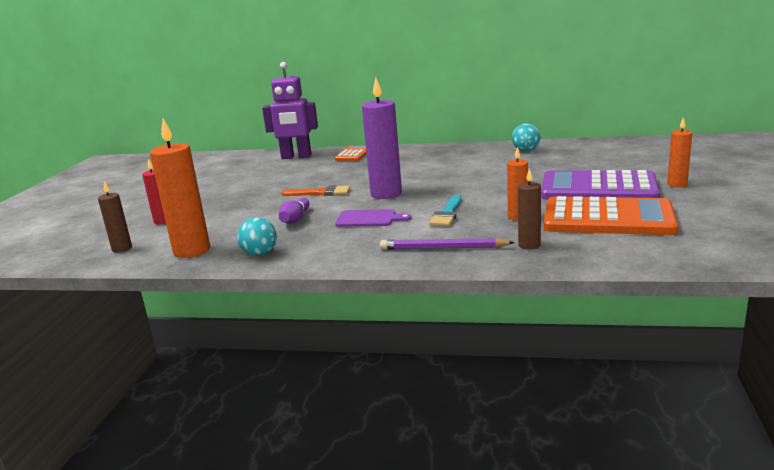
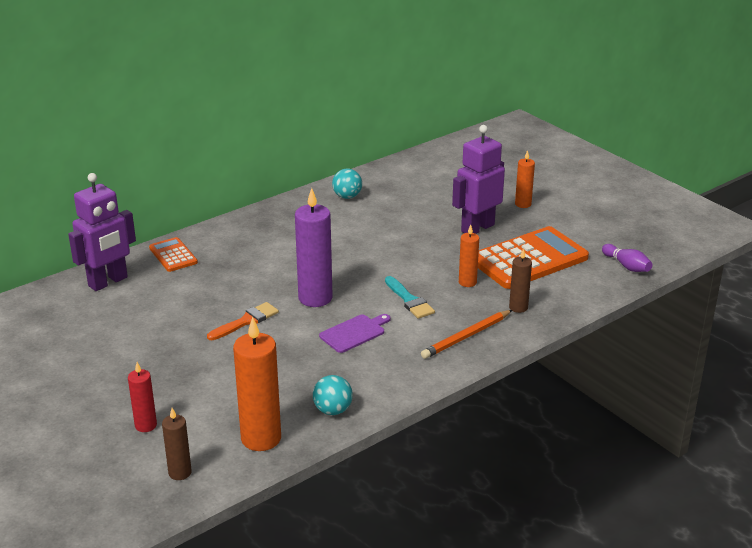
camera: 50 degrees left, 10 degrees up
purple bowling pin [279,198,309,224] -> purple bowling pin moved to [602,244,652,272]
purple pencil [380,238,515,250] -> orange pencil [421,310,512,359]
purple calculator [541,170,660,200] -> purple robot [452,125,505,234]

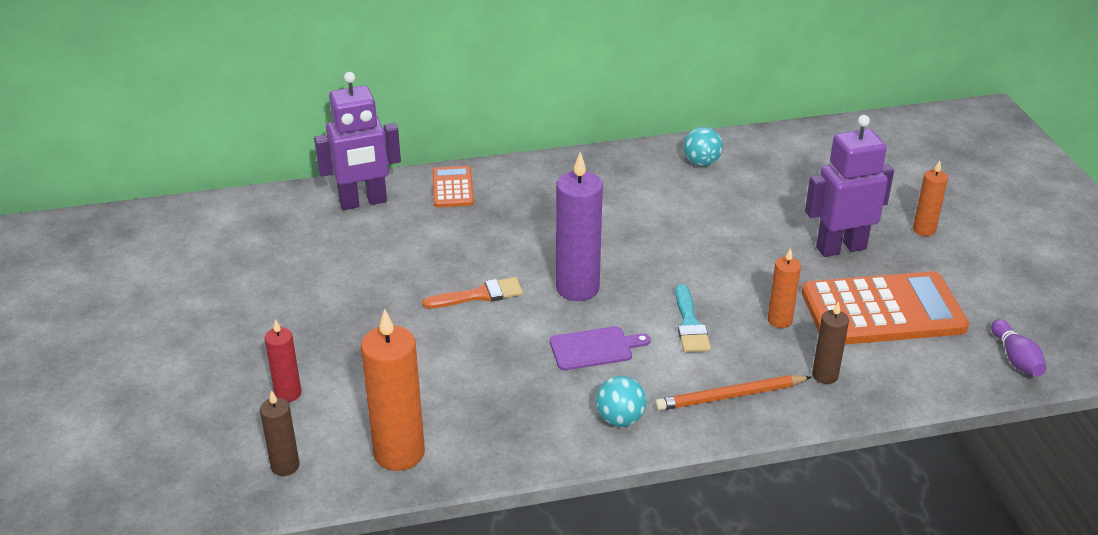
camera: 25 degrees right, 5 degrees up
turquoise ball [313,375,353,415] -> turquoise ball moved to [596,376,647,427]

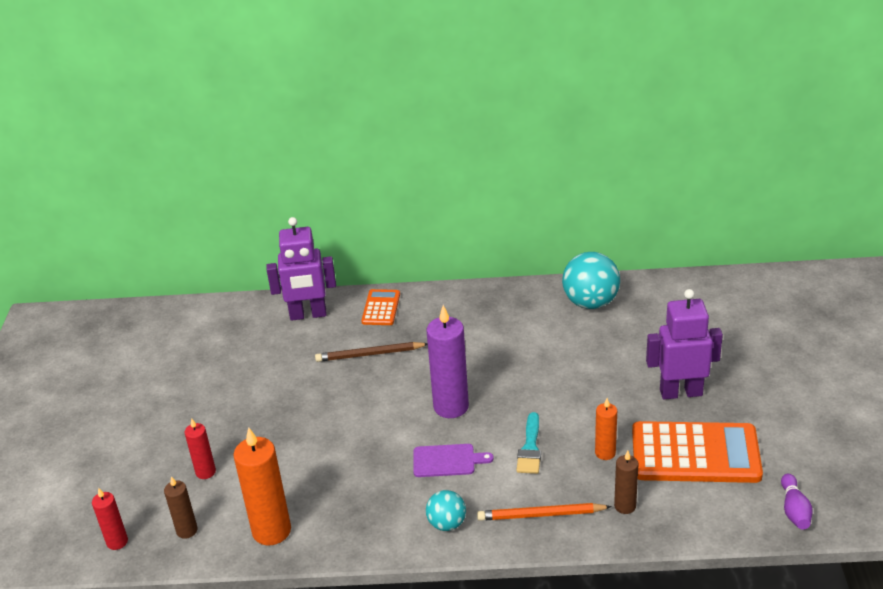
camera: 15 degrees right, 0 degrees up
orange brush [422,277,523,308] -> none
turquoise ball [683,127,723,166] -> turquoise ball [562,252,620,309], size x1.73
orange candle [913,160,948,236] -> none
none -> red candle [92,488,128,550]
none -> brown pencil [315,342,428,362]

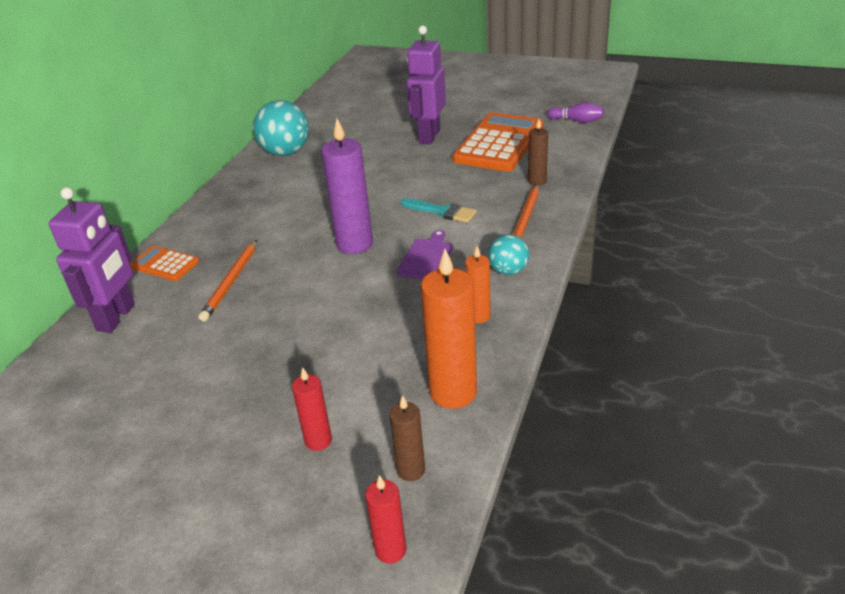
camera: 70 degrees left, 0 degrees up
brown pencil [315,342,428,362] -> orange pencil [198,240,257,322]
orange candle [595,398,617,460] -> orange candle moved to [465,246,491,323]

